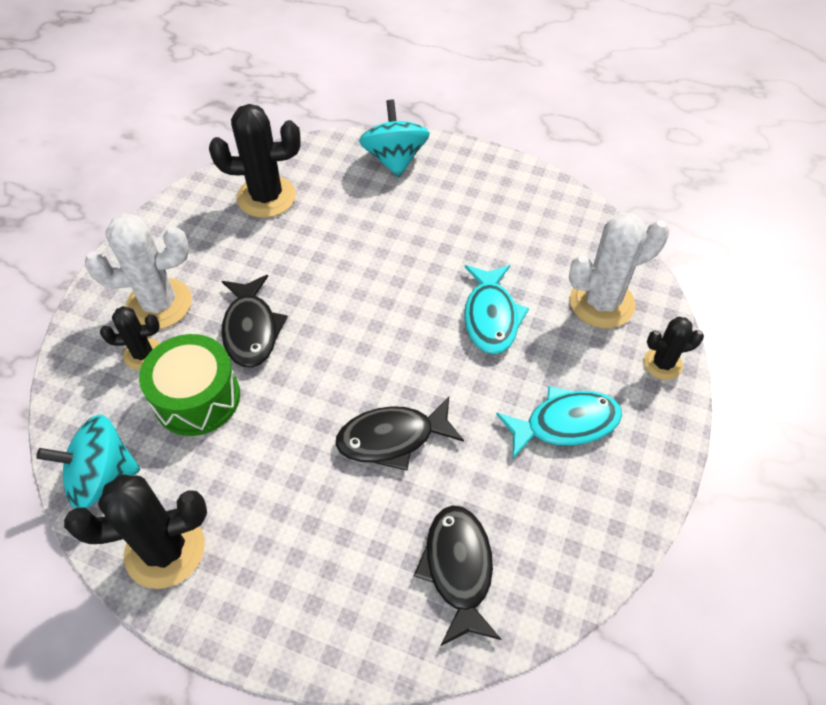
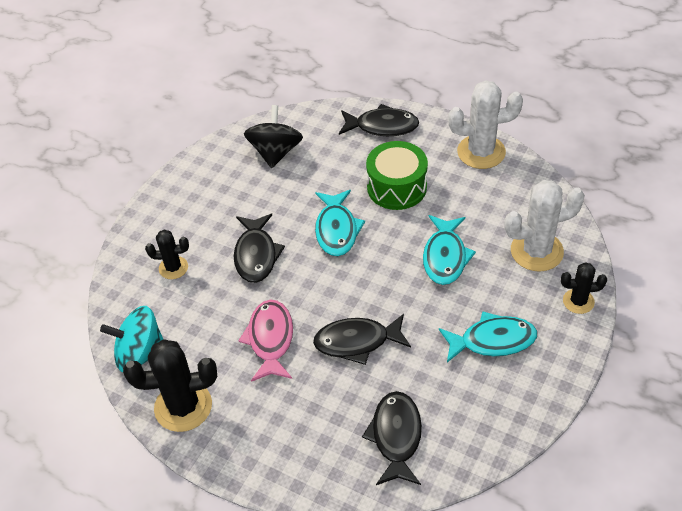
camera: 10 degrees right, 5 degrees down
white cactus [85,213,192,329] -> white cactus moved to [448,80,523,169]
green drum [139,334,240,436] -> green drum moved to [366,141,428,210]
black cactus [209,104,301,218] -> black spinning top [244,105,303,168]
turquoise spinning top [359,100,430,177] -> black fish [339,104,419,136]
none -> pink fish [238,300,293,382]
none -> turquoise fish [315,190,365,256]

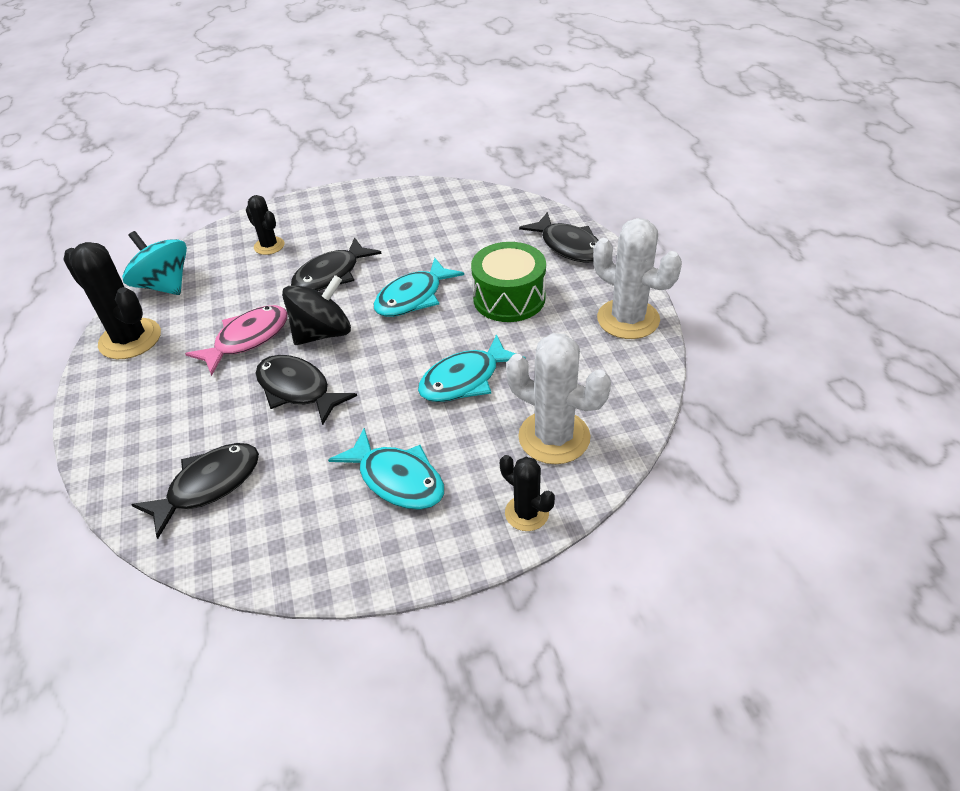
camera: 45 degrees right, 5 degrees down
black spinning top [244,105,303,168] -> black spinning top moved to [282,275,351,345]

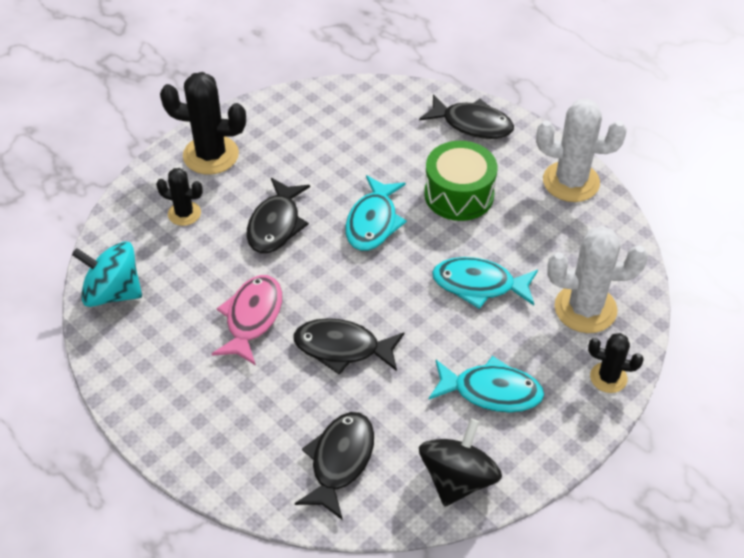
camera: 30 degrees left, 5 degrees up
black cactus [63,242,161,359] -> black cactus moved to [160,72,246,175]
black spinning top [282,275,351,345] -> black spinning top moved to [419,418,502,507]
turquoise fish [418,334,526,402] -> turquoise fish turned 75 degrees clockwise [432,257,538,309]

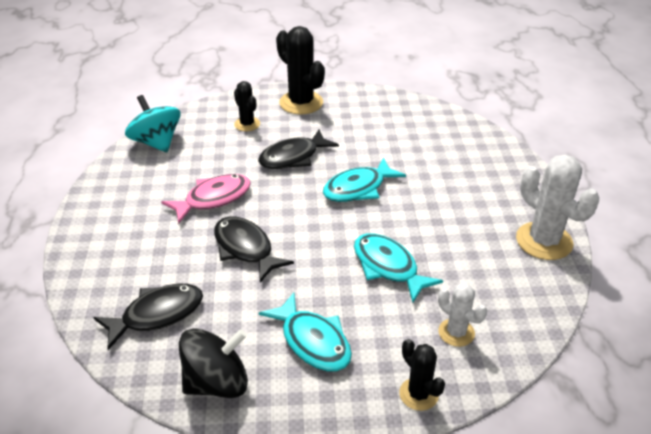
camera: 40 degrees right, 10 degrees down
black fish [419,94,514,139] -> none
green drum [424,141,497,221] -> none
white cactus [547,226,648,333] -> white cactus [438,283,487,347], size x0.57

